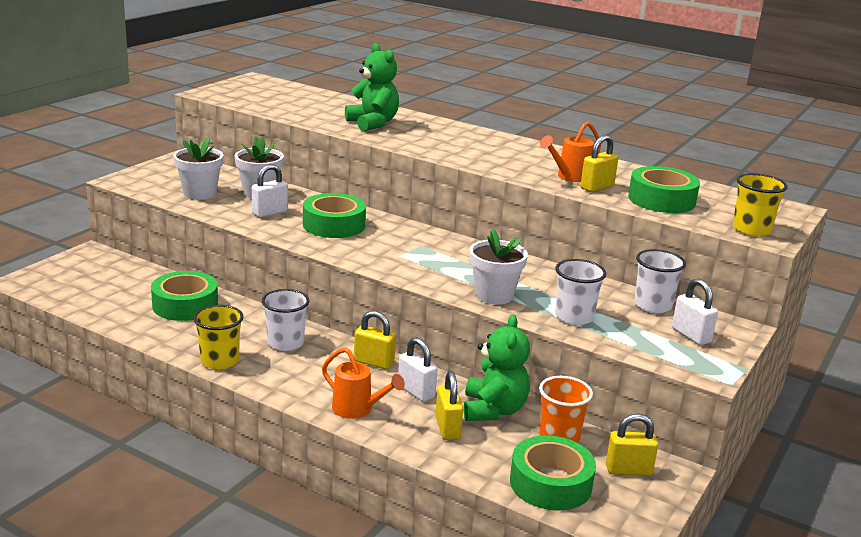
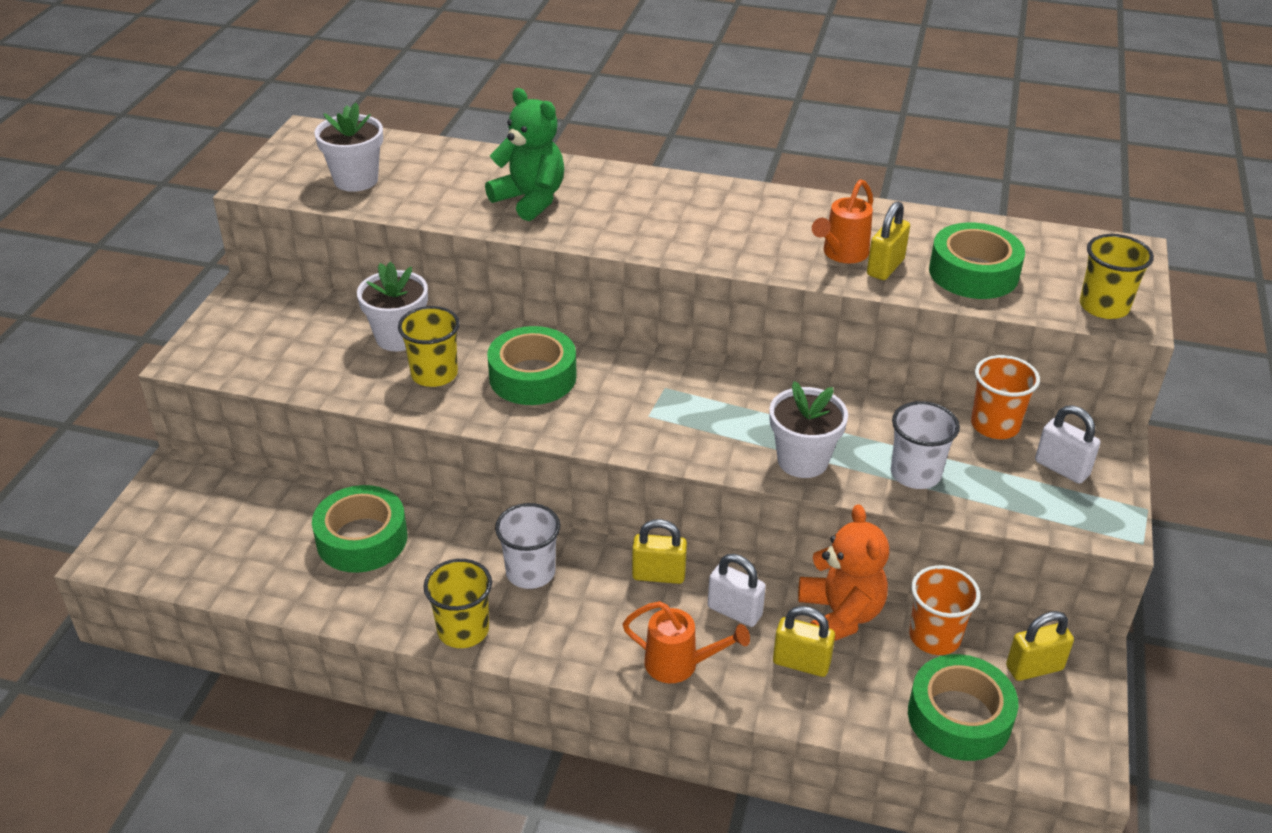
camera: 15 degrees left, 15 degrees up
white flower pot [173,137,223,200] -> white flower pot moved to [314,103,383,192]
white padlock [252,164,288,217] -> yellow cup [398,306,460,387]
yellow padlock [435,371,463,440] -> yellow padlock turned 45 degrees counterclockwise [773,606,835,677]
green teddy bear [464,315,530,421] -> orange teddy bear [798,504,889,641]
white cup [634,249,686,313] -> orange cup [971,355,1040,439]

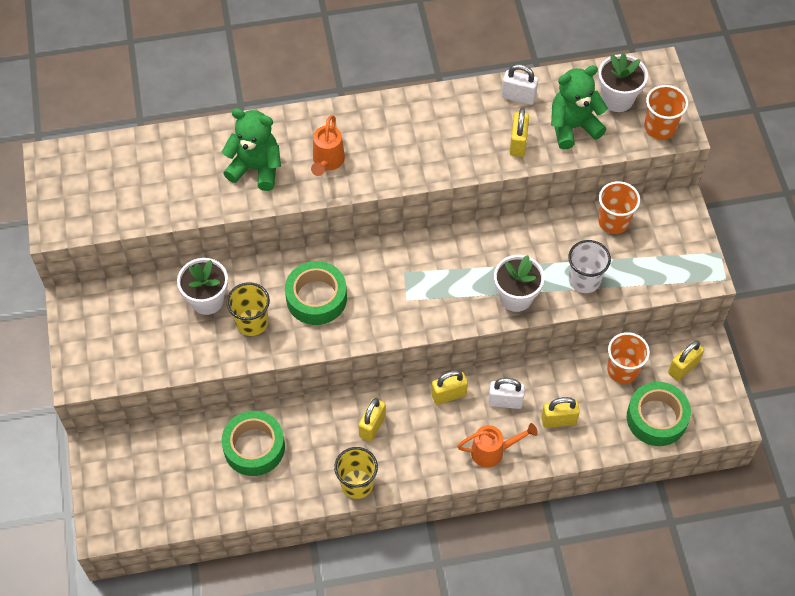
camera: 25 degrees left, 20 degrees up
white flower pot [314,103,383,192] -> white flower pot moved to [598,53,648,112]
white cup [495,503,560,589] -> yellow padlock [358,398,386,442]
orange teddy bear [798,504,889,641] -> none
orange watering can [812,179,873,263] -> orange watering can moved to [311,115,345,176]
green tape [929,223,1025,299] -> green teddy bear [551,65,608,149]
white padlock [1035,405,1100,484] -> white padlock moved to [501,64,538,105]
yellow cup [1080,234,1154,319] -> orange cup [644,85,688,140]

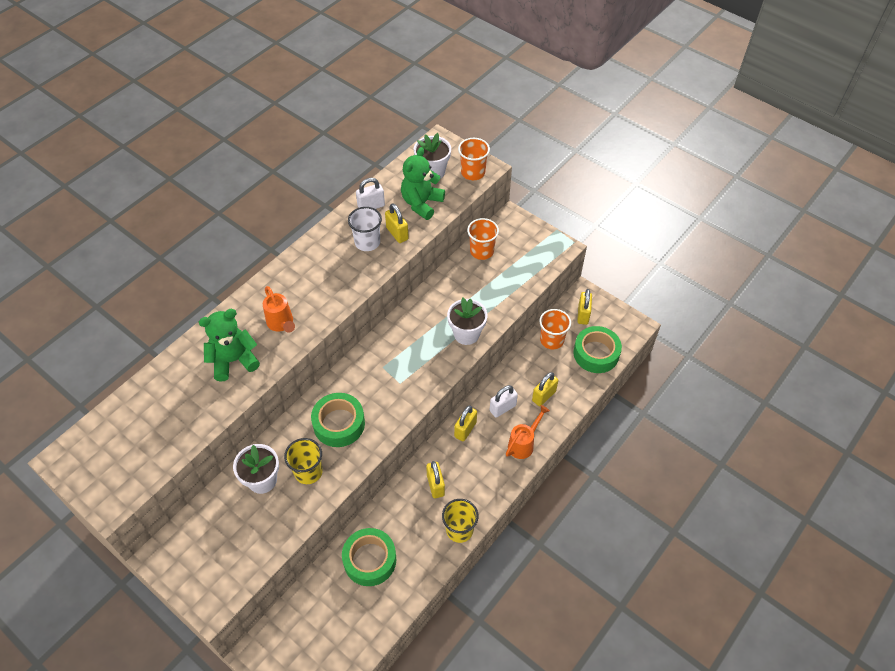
camera: 40 degrees left, 5 degrees down
white cup [568,240,611,293] -> white cup moved to [348,207,382,251]

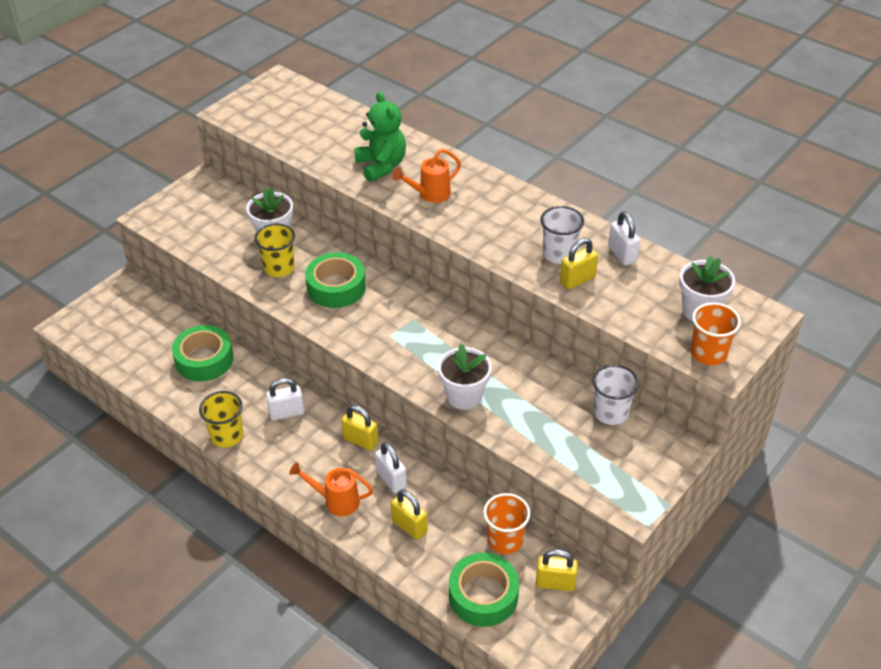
camera: 90 degrees right, 10 degrees down
green teddy bear [401,147,445,220] -> none
yellow padlock [426,461,445,498] -> white padlock [266,378,304,420]
orange cup [467,218,499,260] -> white cup [593,365,639,425]
orange watering can [506,405,550,459] -> orange watering can turned 150 degrees clockwise [289,462,373,516]

